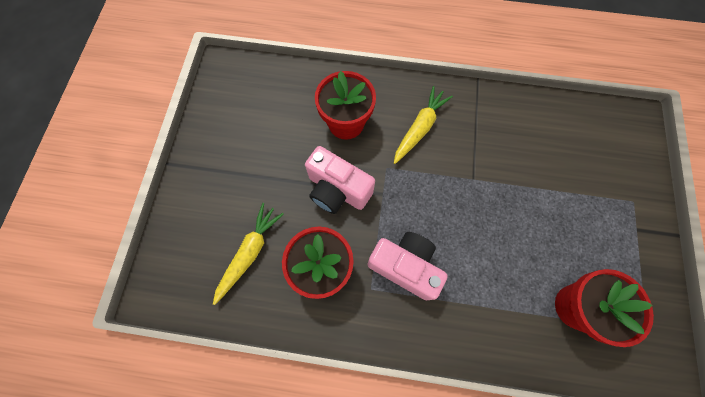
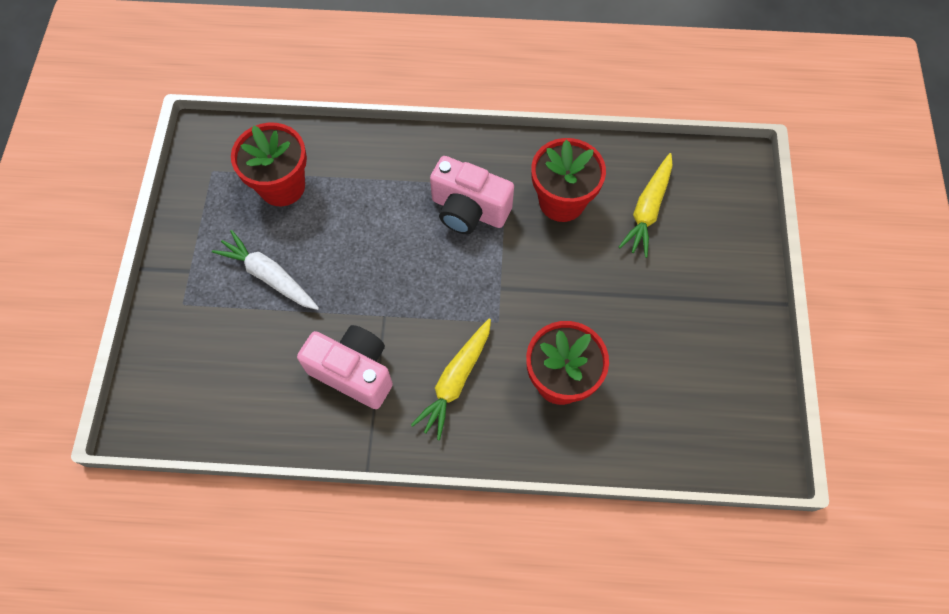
camera: 175 degrees right, 5 degrees down
pink camera [305,146,375,214] -> pink camera moved to [297,325,393,409]
none -> white carrot [212,230,319,310]

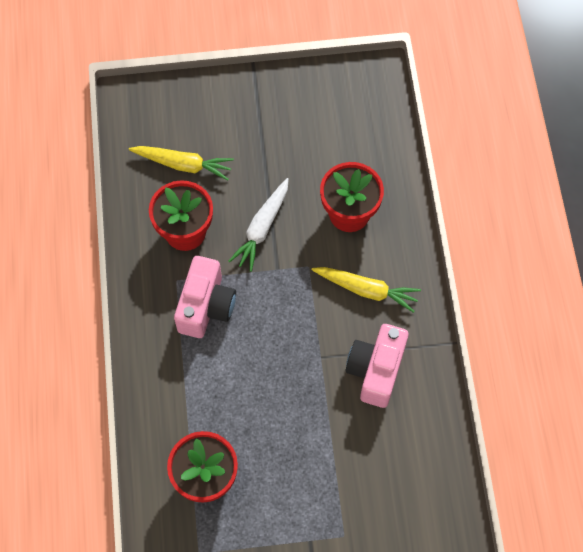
camera: 100 degrees left, 0 degrees up
white carrot [212,230,319,310] -> white carrot moved to [228,178,289,272]

